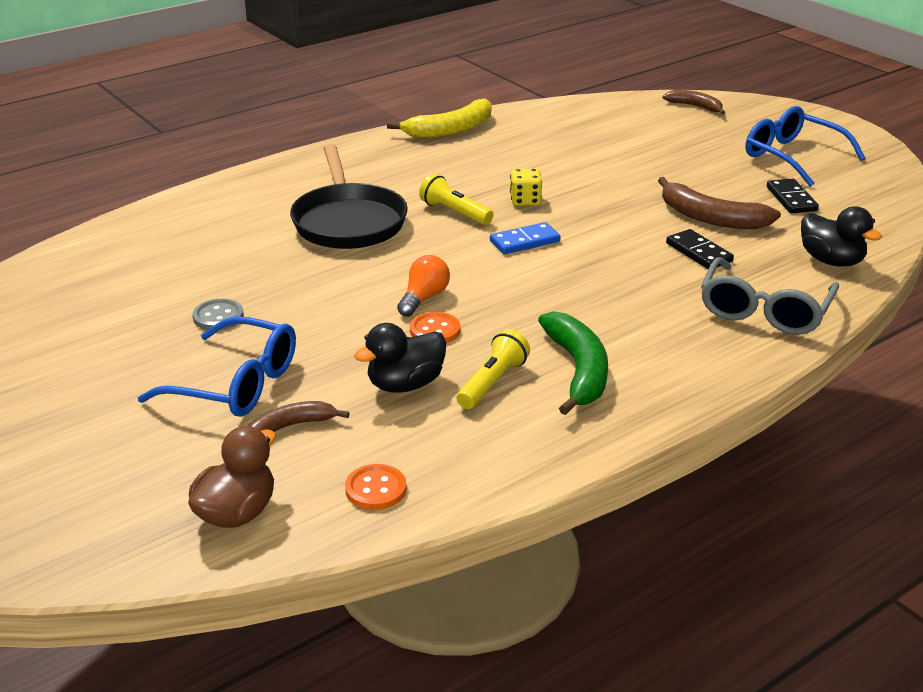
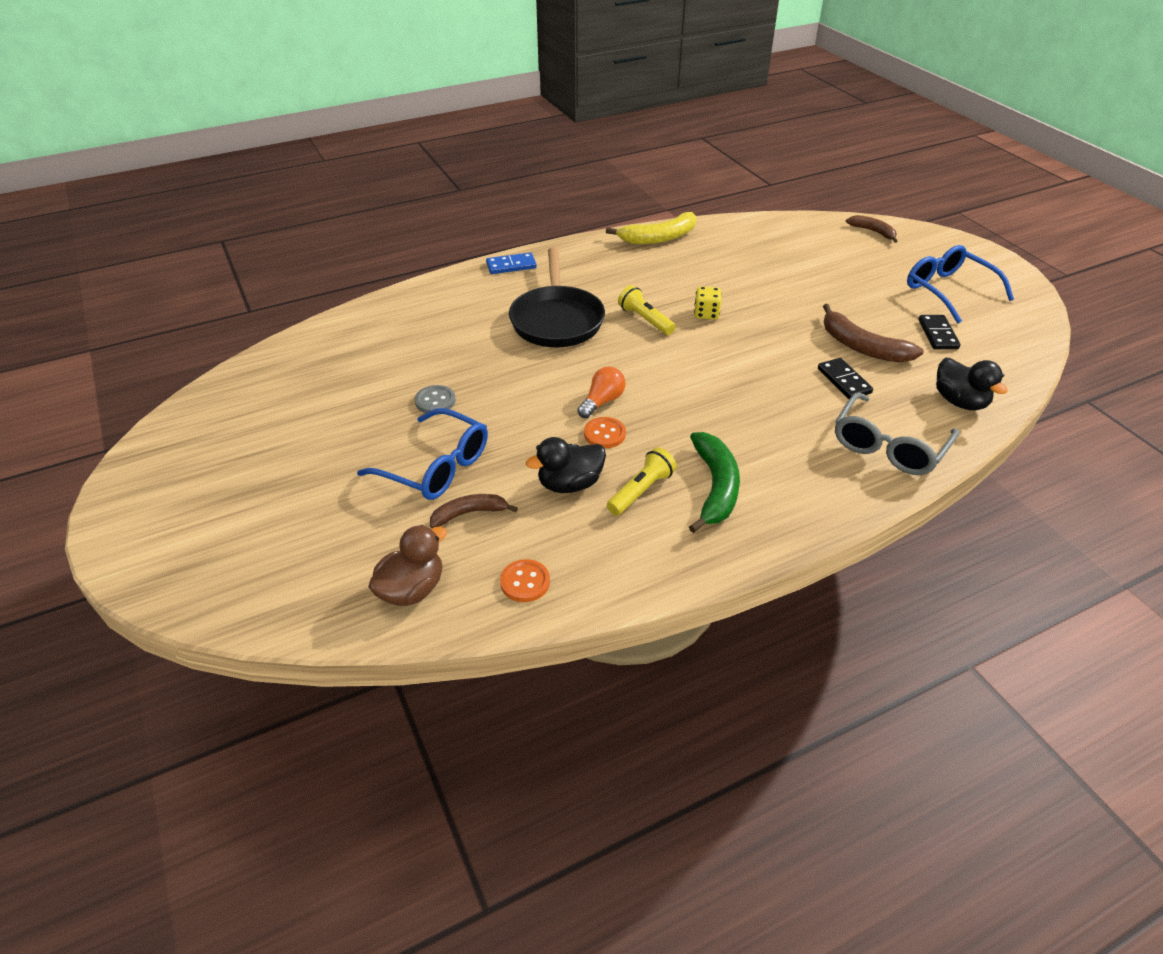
camera: 10 degrees right, 10 degrees up
blue domino [490,222,561,254] -> blue domino moved to [486,252,537,274]

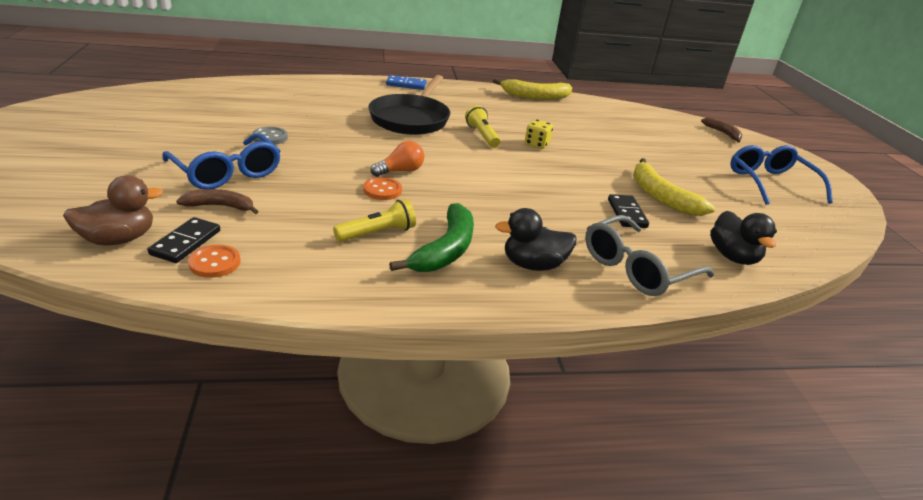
camera: 15 degrees right, 10 degrees down
black duck [526,437,606,493] -> black duck moved to [495,208,577,271]
brown banana [823,304,924,362] -> yellow banana [633,158,715,216]
black domino [919,315,961,349] -> black domino moved to [148,217,220,263]

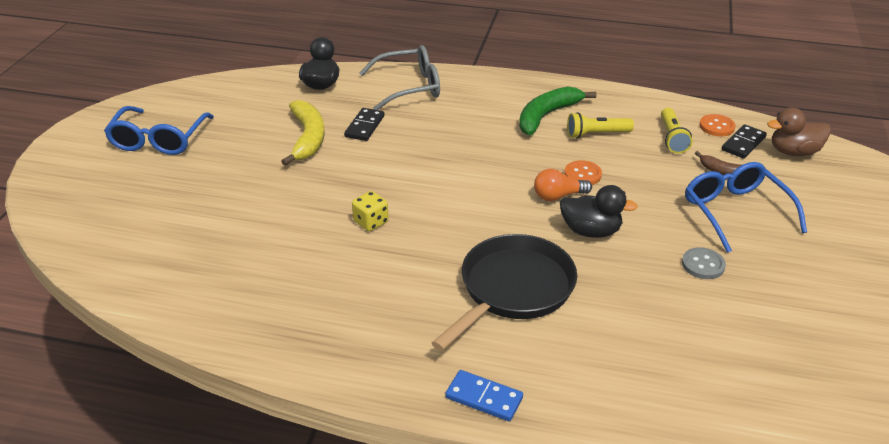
camera: 155 degrees left, 5 degrees up
yellow flashlight [465,105,501,148] -> yellow flashlight moved to [661,108,693,154]
yellow banana [493,78,572,100] -> none
black duck [495,208,577,271] -> black duck moved to [560,185,638,238]
brown banana [701,117,742,143] -> none

